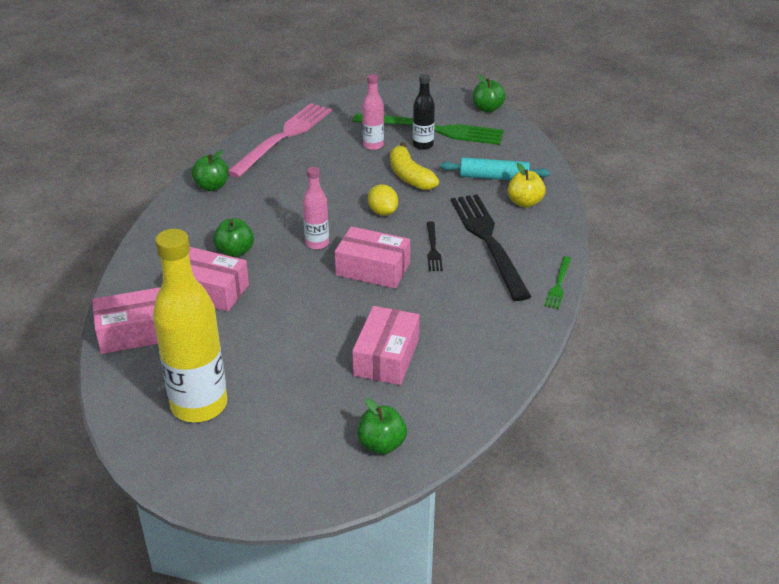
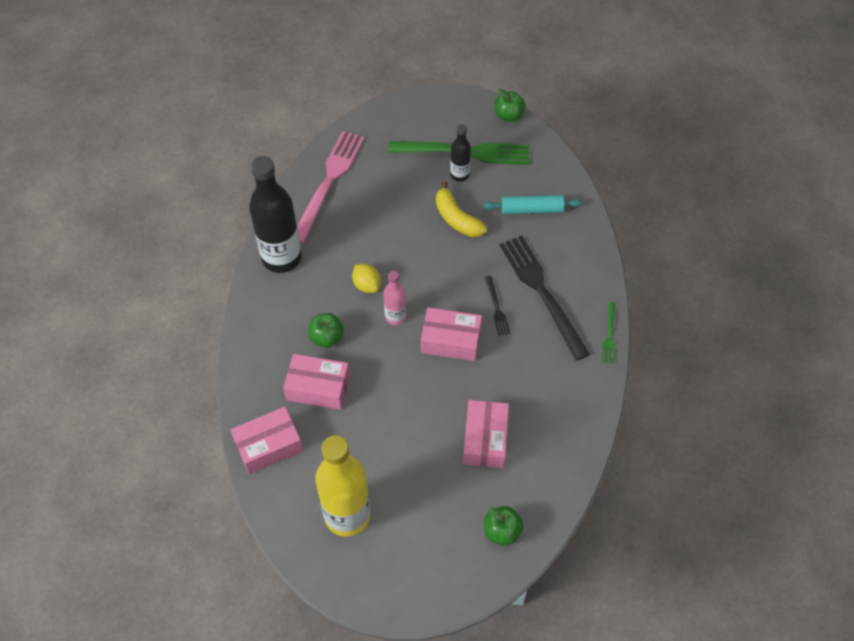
camera: 10 degrees left, 20 degrees up
green apple [191,150,229,191] -> black bottle [249,156,302,273]
pink bottle [362,74,384,150] -> none
yellow lemon [368,184,398,216] -> yellow lemon moved to [352,264,381,293]
yellow apple [508,163,546,208] -> none

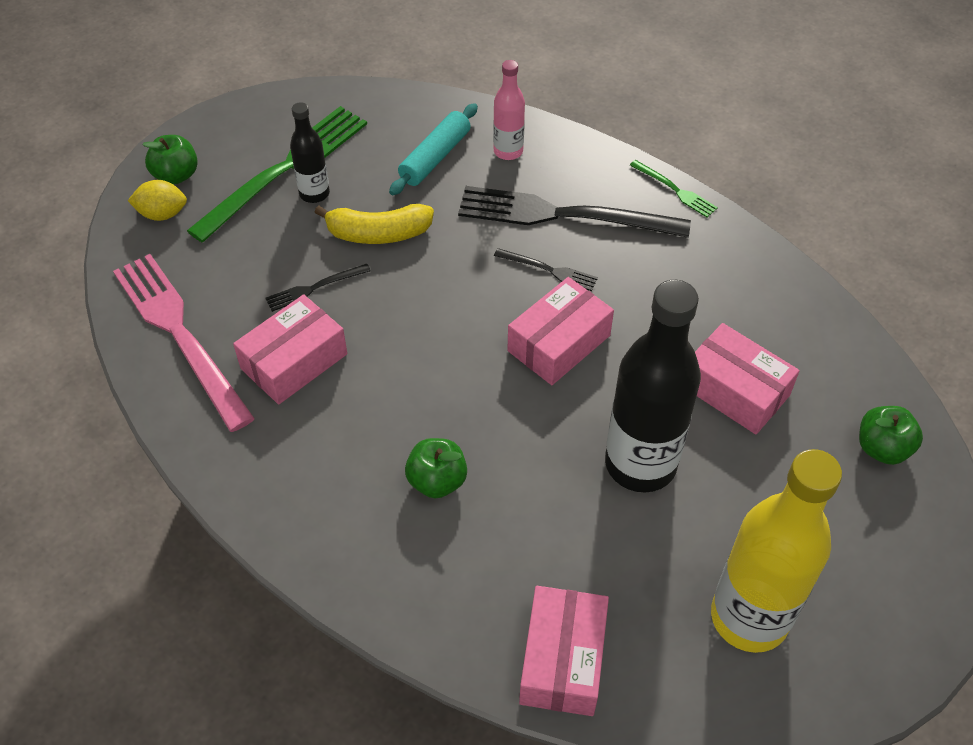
camera: 55 degrees left, 5 degrees down
black bottle [249,156,302,273] -> black bottle moved to [605,280,701,492]
pink box [283,354,350,410] -> pink box moved to [233,294,347,404]
yellow lemon [352,264,381,293] -> yellow lemon moved to [128,180,187,221]
pink bottle [384,271,406,325] -> pink bottle moved to [493,60,525,160]
green apple [495,89,525,122] -> green apple moved to [142,135,198,185]
none -> black fork [266,264,371,312]

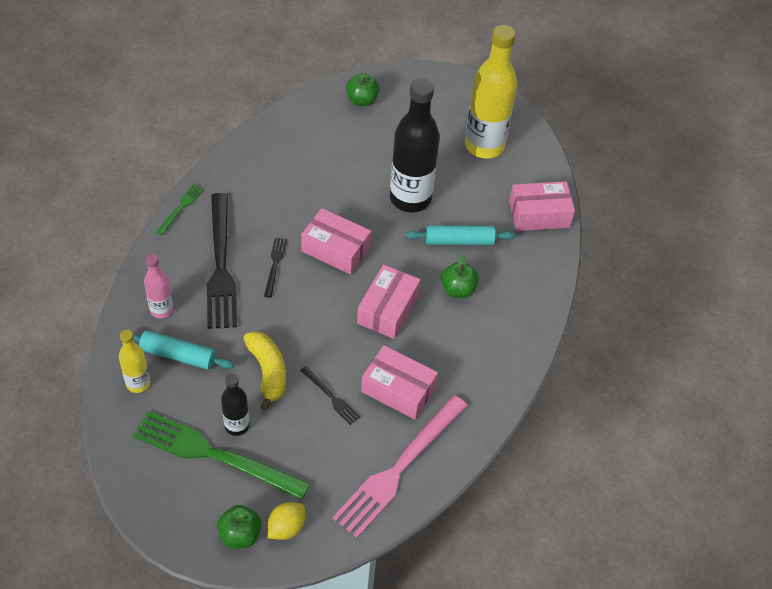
camera: 110 degrees left, 0 degrees up
yellow lemon [128,180,187,221] -> yellow lemon turned 60 degrees clockwise [267,502,305,540]
pink box [695,323,800,434] -> pink box moved to [357,264,421,339]
none -> yellow bottle [119,330,150,393]
none -> turquoise rolling pin [406,225,515,245]

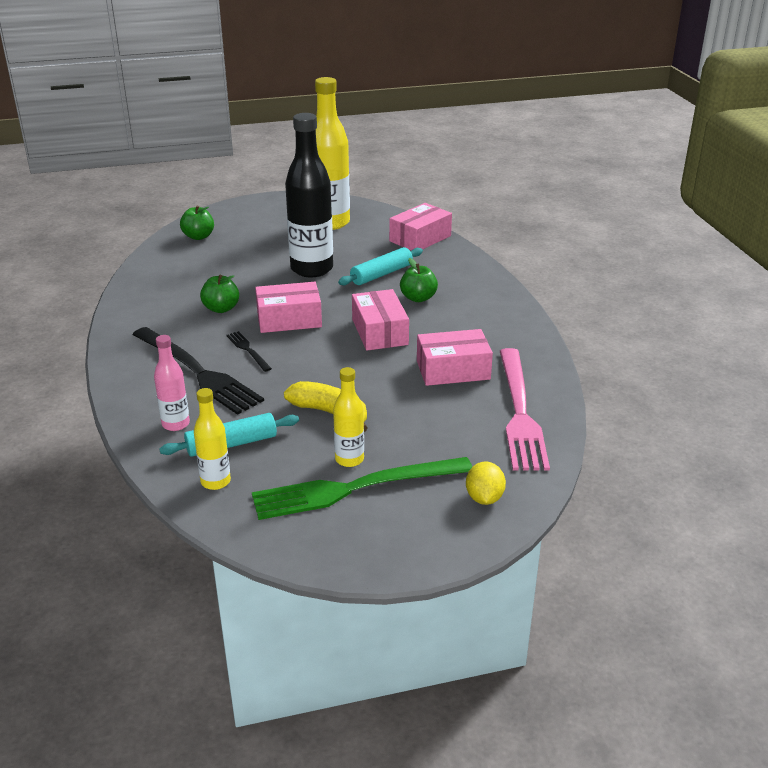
camera: 35 degrees left, 20 degrees down
green fork [156,184,204,235] -> none
green apple [217,505,262,549] -> green apple moved to [200,275,239,313]
black bottle [221,374,250,436] -> yellow bottle [333,367,364,467]
black fork [300,366,360,425] -> none

